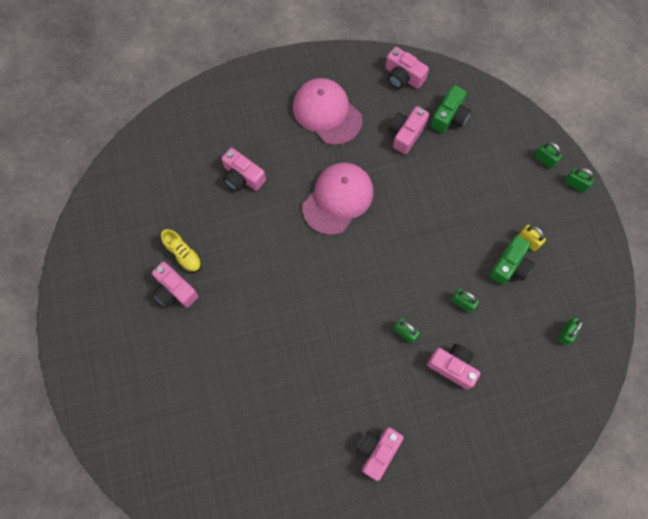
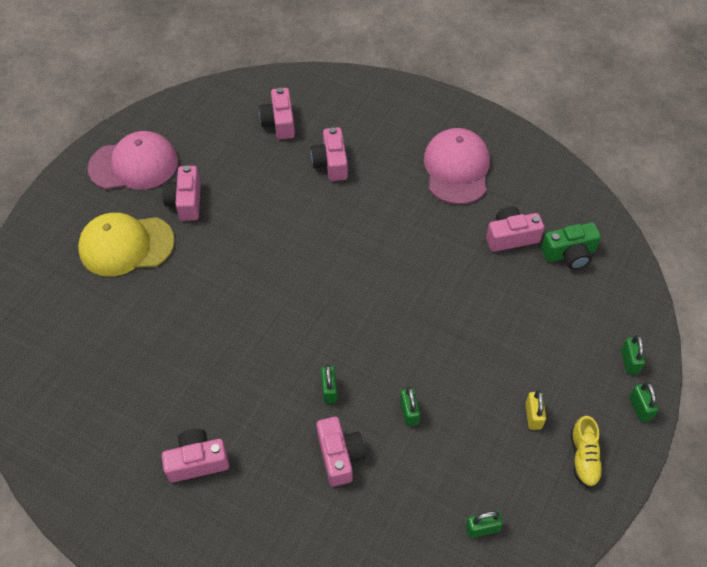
camera: 45 degrees right, 15 degrees down
yellow shoe [161,229,202,273] -> yellow shoe moved to [571,416,603,488]
pink cap [303,163,373,235] -> pink cap moved to [88,131,178,190]
pink camera [385,47,429,89] -> pink camera moved to [259,88,295,139]
green camera [489,235,535,285] -> none
none -> yellow cap [78,213,175,276]

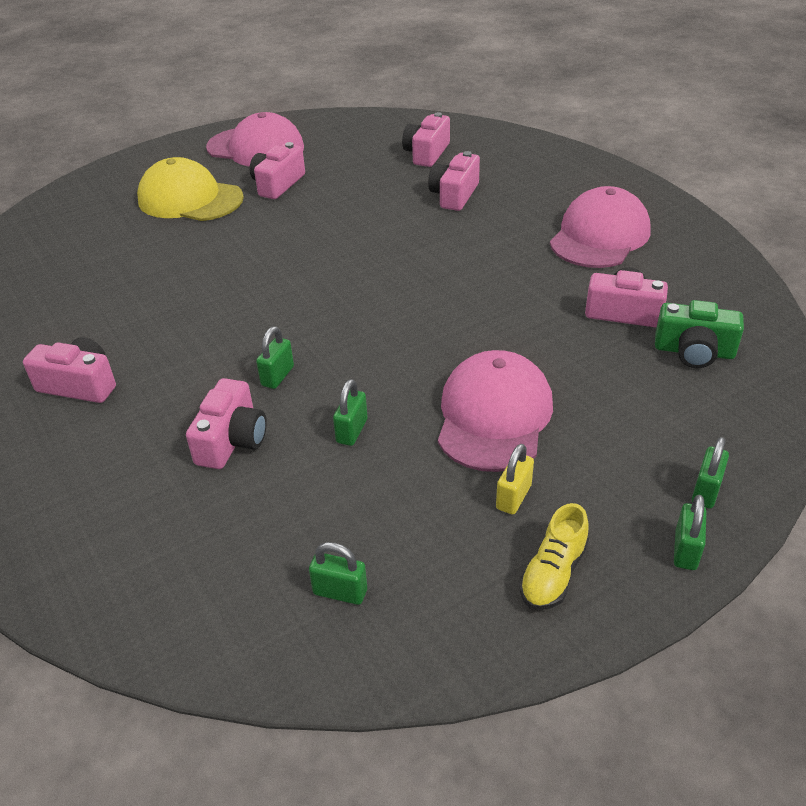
camera: 30 degrees right, 15 degrees down
none -> pink cap [438,350,553,472]

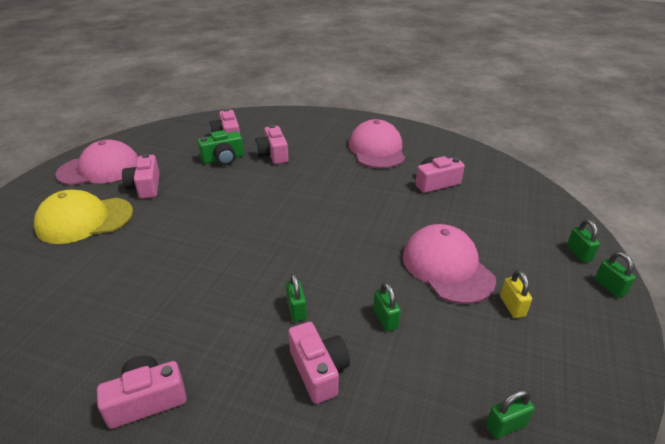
camera: 40 degrees left, 5 degrees down
yellow shoe [519,503,589,610] -> none
green camera [655,300,744,368] -> green camera moved to [198,130,244,165]

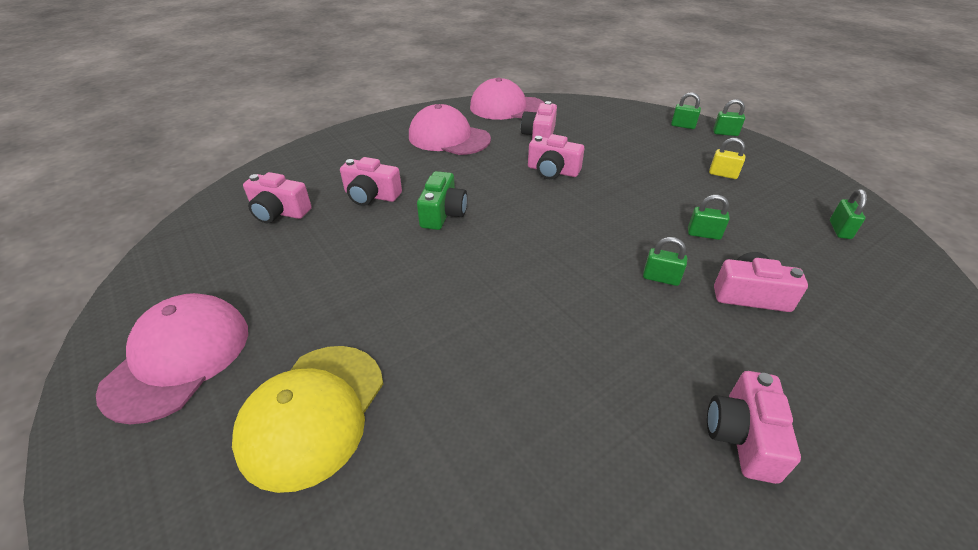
camera: 55 degrees left, 5 degrees up
pink camera [122,154,160,199] -> pink camera moved to [528,134,584,179]
green camera [198,130,244,165] -> green camera moved to [417,171,467,230]
pink cap [403,224,496,304] -> pink cap moved to [470,78,545,120]

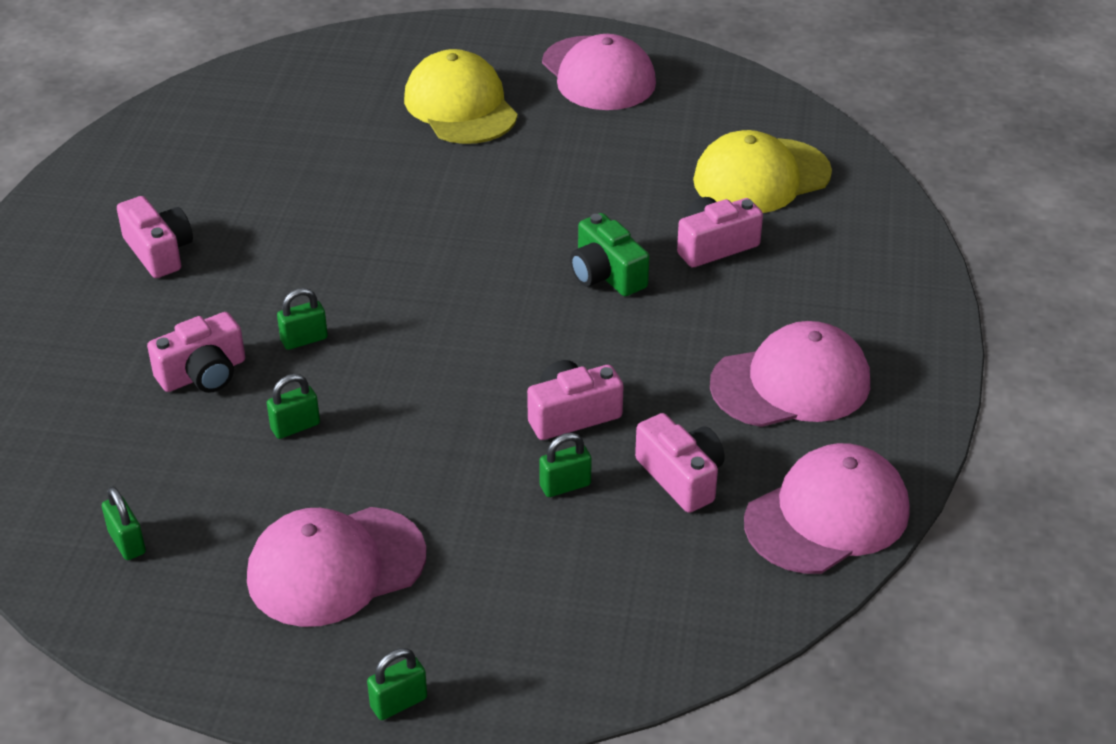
camera: 135 degrees right, 0 degrees up
pink camera [243,172,312,223] -> yellow cap [693,130,832,213]
green padlock [671,92,701,129] -> green padlock moved to [539,433,592,497]
yellow padlock [709,138,745,179] -> pink cap [247,507,427,627]

